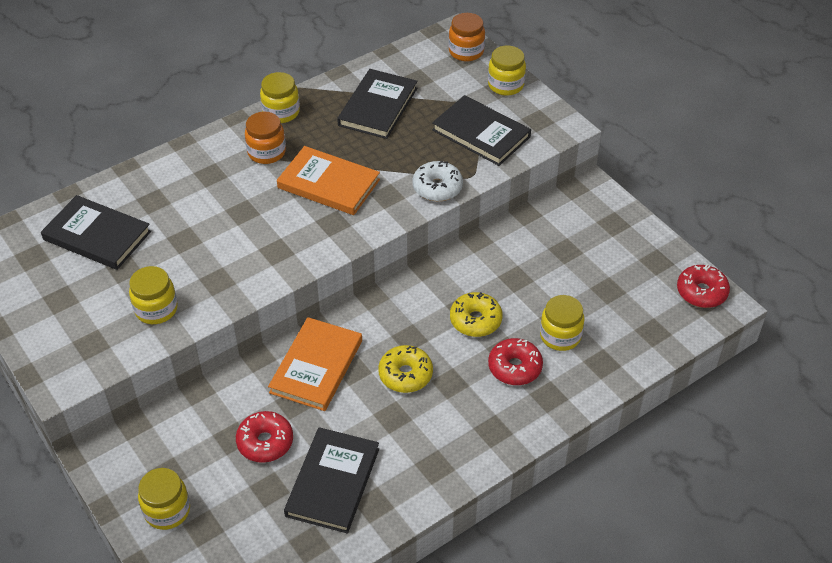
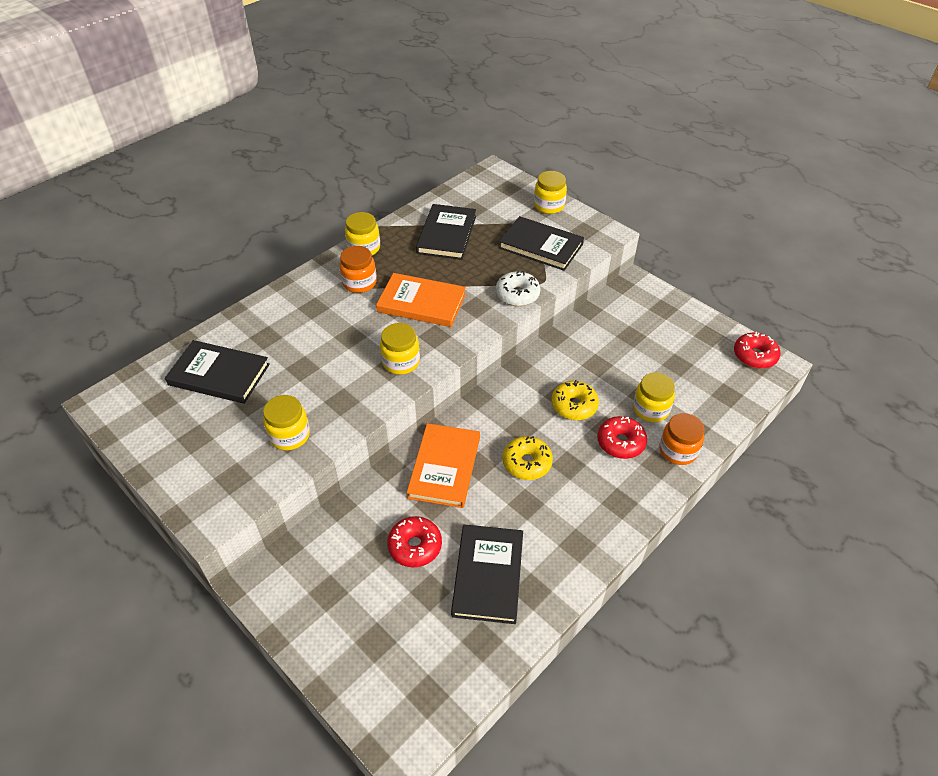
camera: 10 degrees left, 0 degrees up
yellow jar [138,468,190,530] -> yellow jar moved to [380,323,420,375]
orange jar [449,13,485,61] -> orange jar moved to [659,413,705,465]

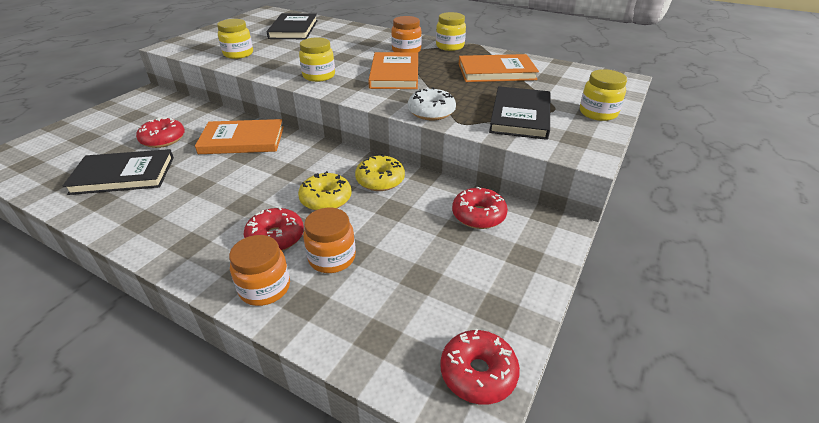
camera: 75 degrees right, 10 degrees down
black book [416,204,476,260] -> orange book [459,54,539,82]
yellow donut [503,436,553,480] -> yellow donut moved to [355,154,405,191]
yellow jar [633,372,675,422] -> orange jar [303,208,356,273]
none -> red donut [452,186,508,229]

